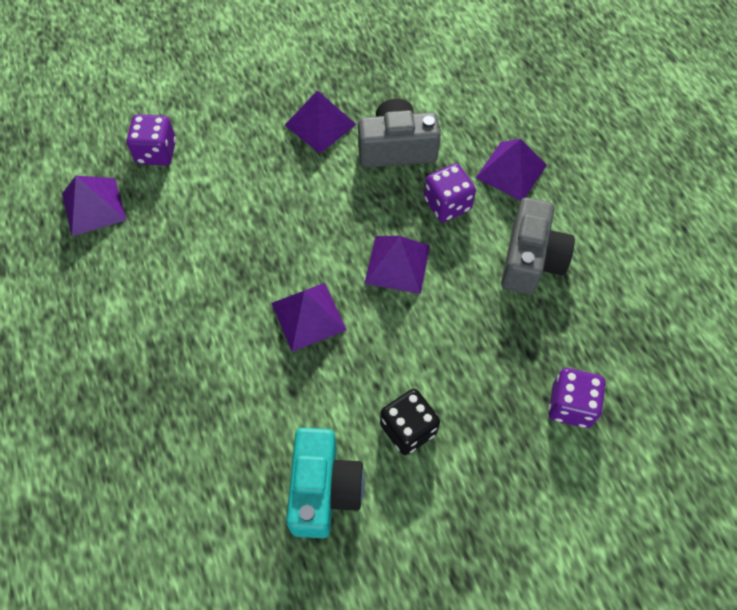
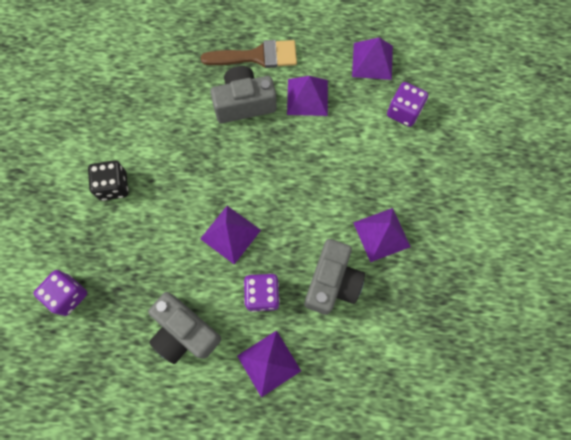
camera: 115 degrees right, 10 degrees up
purple pyramid [272,283,346,352] -> purple pyramid moved to [287,76,328,116]
turquoise camera [286,428,365,538] -> none
none -> brown brush [201,40,297,68]
none -> grey camera [210,66,277,123]

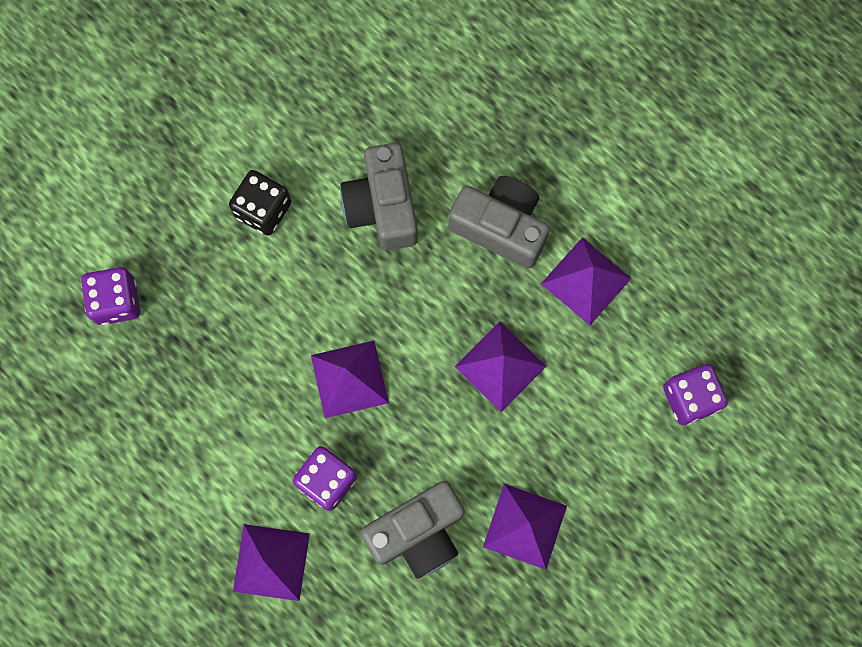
camera: 40 degrees right, 5 degrees up
grey camera [148,292,221,364] -> grey camera moved to [340,143,418,251]
brown brush [201,40,297,68] -> none
purple pyramid [352,37,393,80] -> purple pyramid moved to [455,322,547,412]

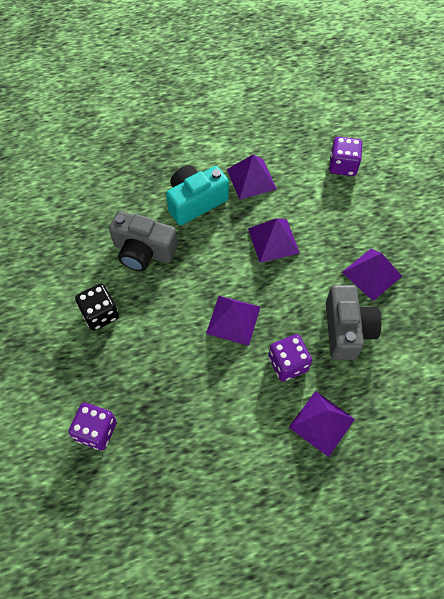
camera: 60 degrees left, 15 degrees down
grey camera [448,176,550,268] -> turquoise camera [166,165,229,225]

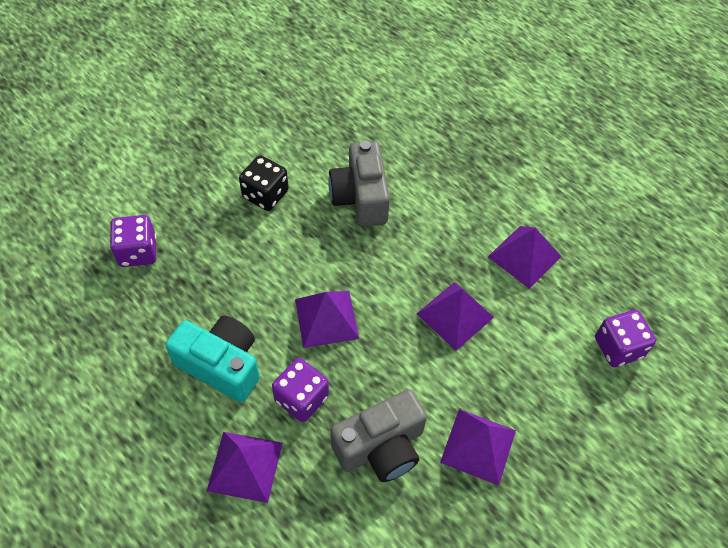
camera: 60 degrees right, 5 degrees down
turquoise camera [166,165,229,225] -> turquoise camera moved to [165,316,260,402]

